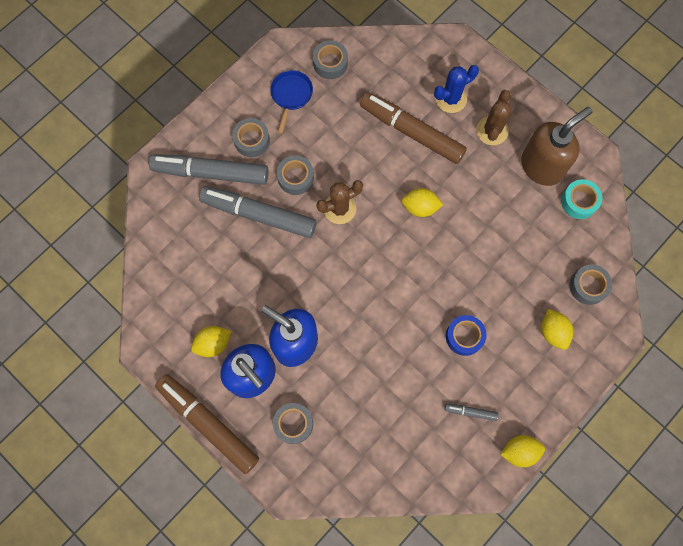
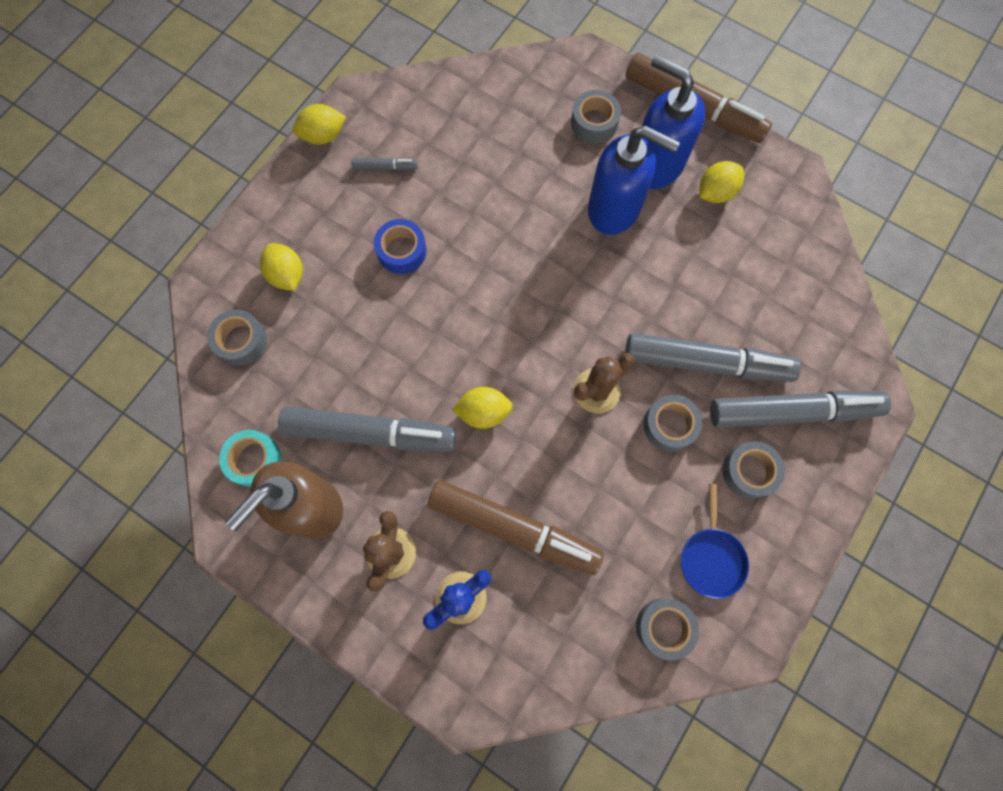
camera: 170 degrees right, 0 degrees up
none -> grey marker [278,406,456,452]

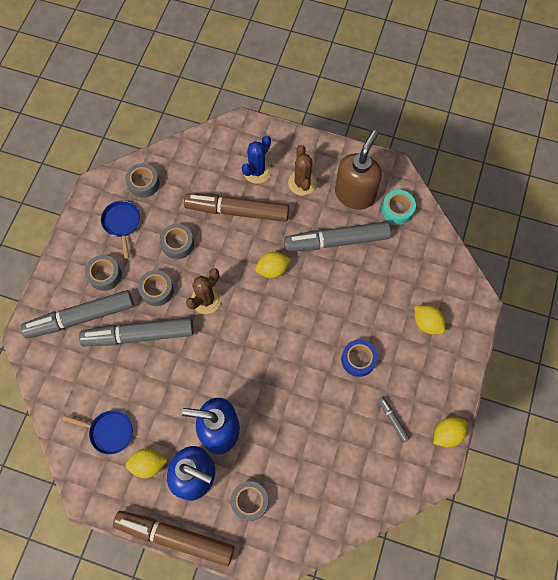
camera: 165 degrees right, 5 degrees down
grey tape [207,310,267,366] -> grey tape moved to [160,224,194,259]
grey marker [351,158,418,171] -> grey marker turned 75 degrees clockwise [378,397,410,443]
yellow lemon [700,161,744,203] -> yellow lemon turned 45 degrees clockwise [126,449,167,478]
none -> blue pan [62,410,133,455]

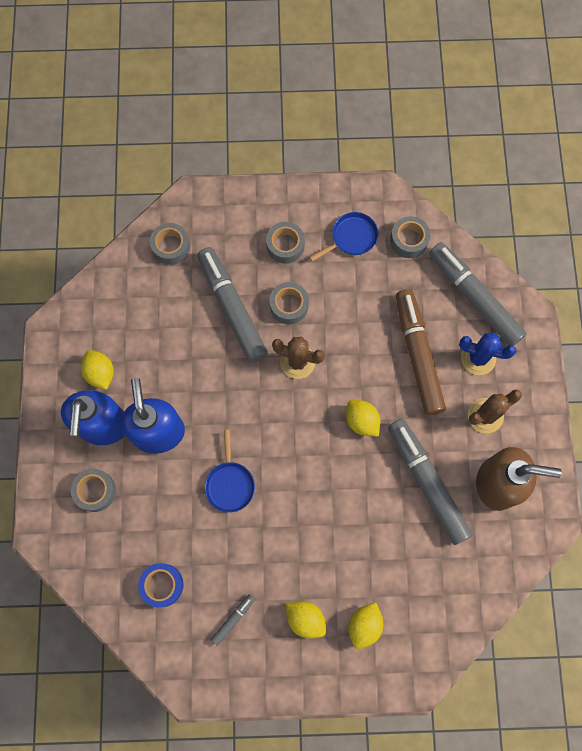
camera: 70 degrees right, 5 degrees up
grey marker [21,290,134,339] -> grey marker moved to [429,242,527,346]
blue pan [62,410,133,455] -> blue pan moved to [205,430,255,513]
brown marker [113,511,235,566] -> none
grey tape [160,224,194,259] -> grey tape moved to [150,223,190,265]
blue tape [341,339,378,377] -> blue tape moved to [138,563,184,608]
turquoise tape [382,190,416,225] -> none
yellow lemon [434,417,467,448] -> yellow lemon moved to [286,601,326,639]

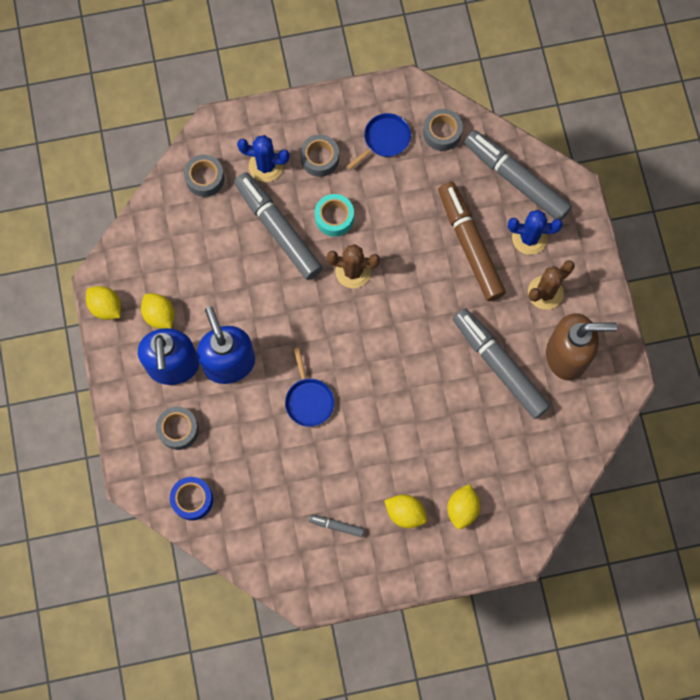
camera: 10 degrees left, 0 degrees up
blue tape [138,563,184,608] -> blue tape moved to [170,477,213,521]
grey marker [211,595,255,646] -> grey marker turned 105 degrees counterclockwise [308,514,364,537]
grey tape [269,282,309,324] -> turquoise tape [315,194,354,237]
yellow lemon [346,400,381,437] -> yellow lemon moved to [86,286,121,320]
none -> blue cactus [237,135,290,182]

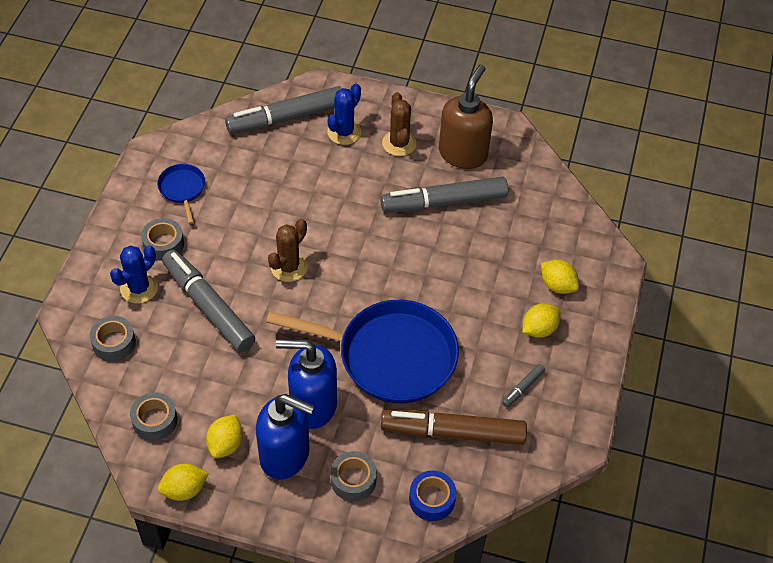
camera: 65 degrees left, 20 degrees down
yellow lemon [141,293,174,329] -> yellow lemon turned 60 degrees counterclockwise [206,415,243,458]
grey marker [234,172,323,280] -> grey marker turned 60 degrees clockwise [162,250,255,352]
blue pan [285,348,334,427] -> blue pan [266,300,459,403], size x2.25
turquoise tape [315,194,354,237] -> none
grey tape [423,109,463,151] -> grey tape moved to [130,392,177,441]
brown marker [438,182,506,301] -> brown marker moved to [381,410,527,445]

